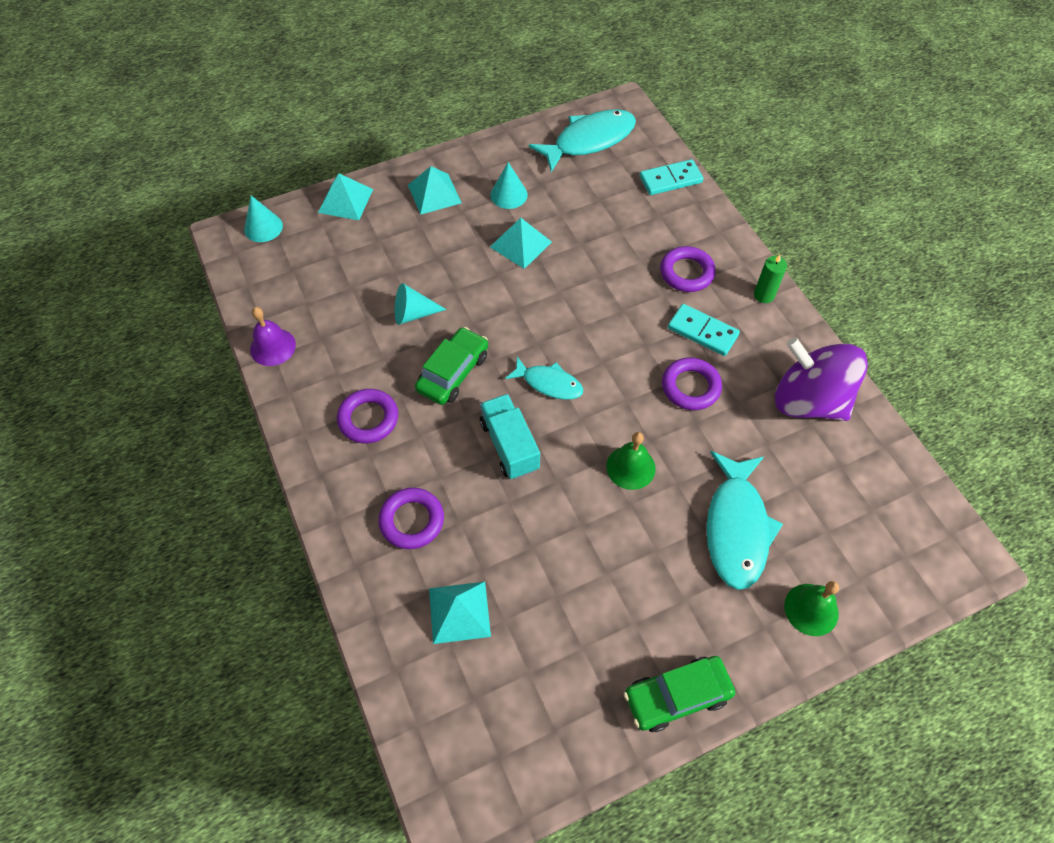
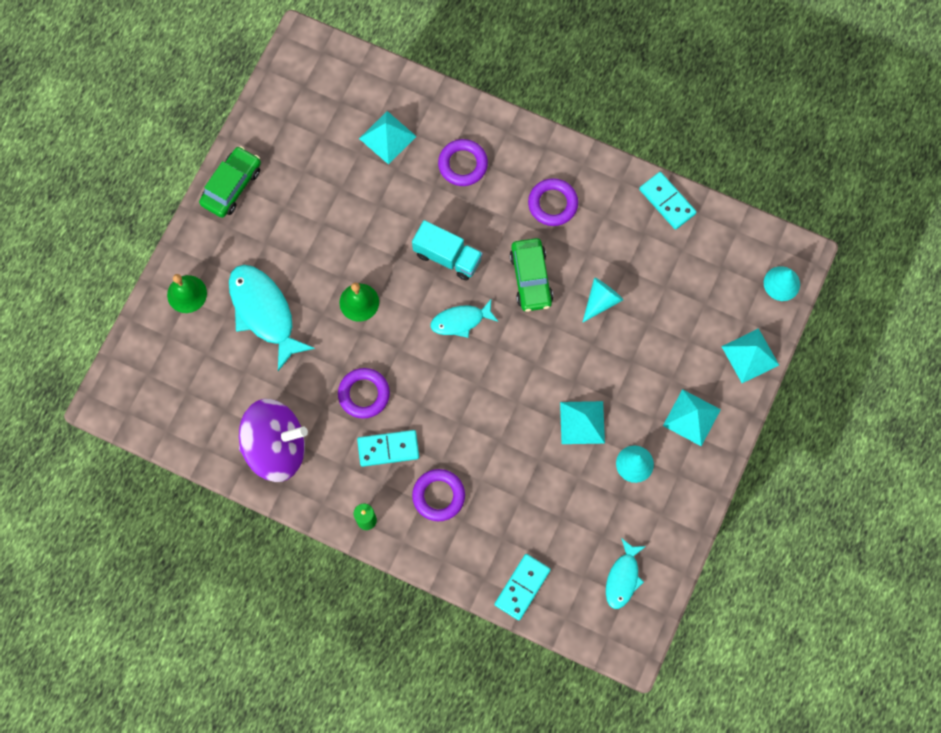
camera: 140 degrees right, 15 degrees up
purple bell [250,307,296,366] -> turquoise domino [639,172,697,230]
turquoise fish [529,109,636,172] -> turquoise fish [606,538,646,609], size x0.58

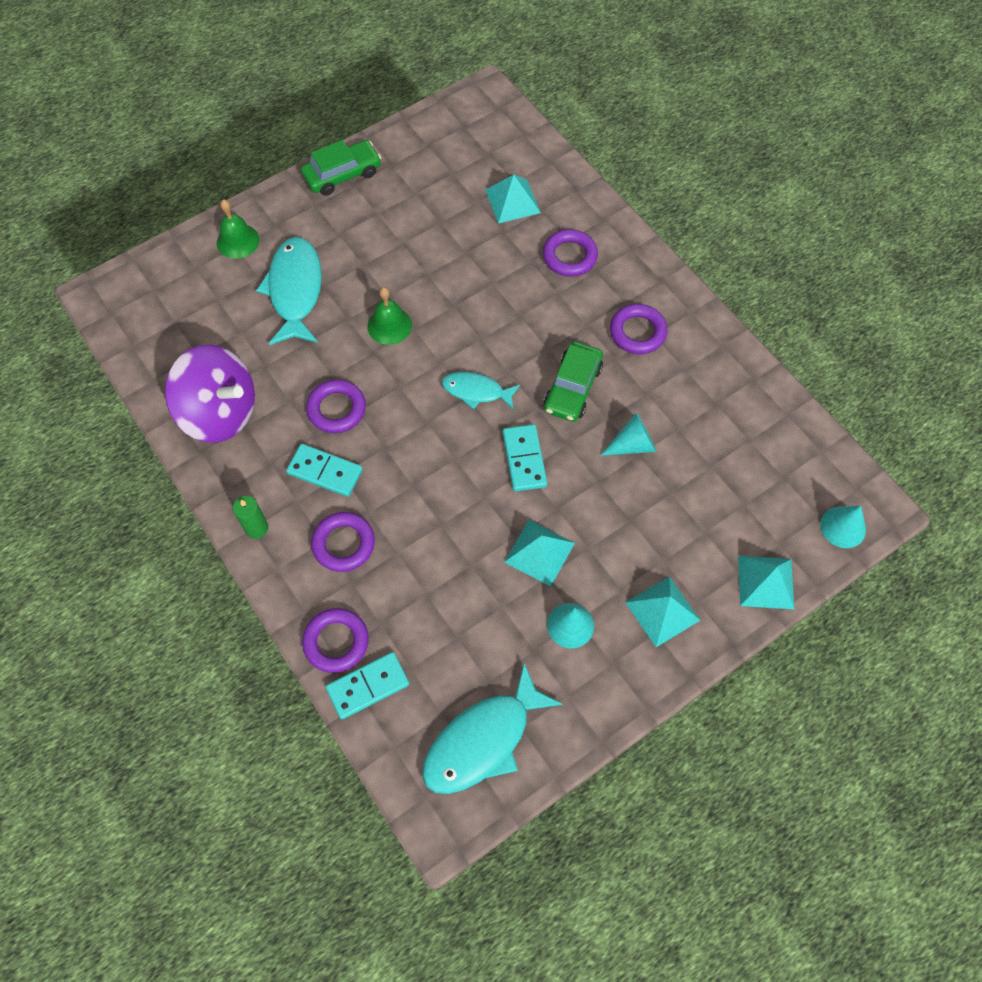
camera: 30 degrees right, 10 degrees down
turquoise truck [412,220,483,281] -> none
turquoise fish [606,538,646,609] -> turquoise fish [422,663,563,794], size x1.72
turquoise domino [639,172,697,230] -> turquoise domino moved to [503,424,547,492]
none -> purple ring [302,608,369,673]

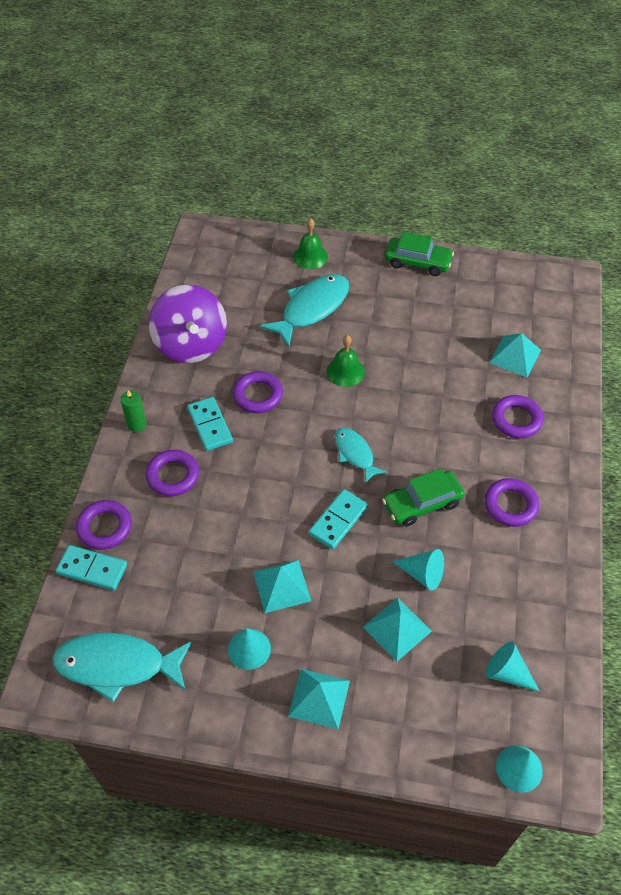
camera: 45 degrees right, 10 degrees down
turquoise pyramid [738,556,794,609] -> turquoise pyramid moved to [363,598,432,662]
none -> turquoise cone [485,641,539,691]

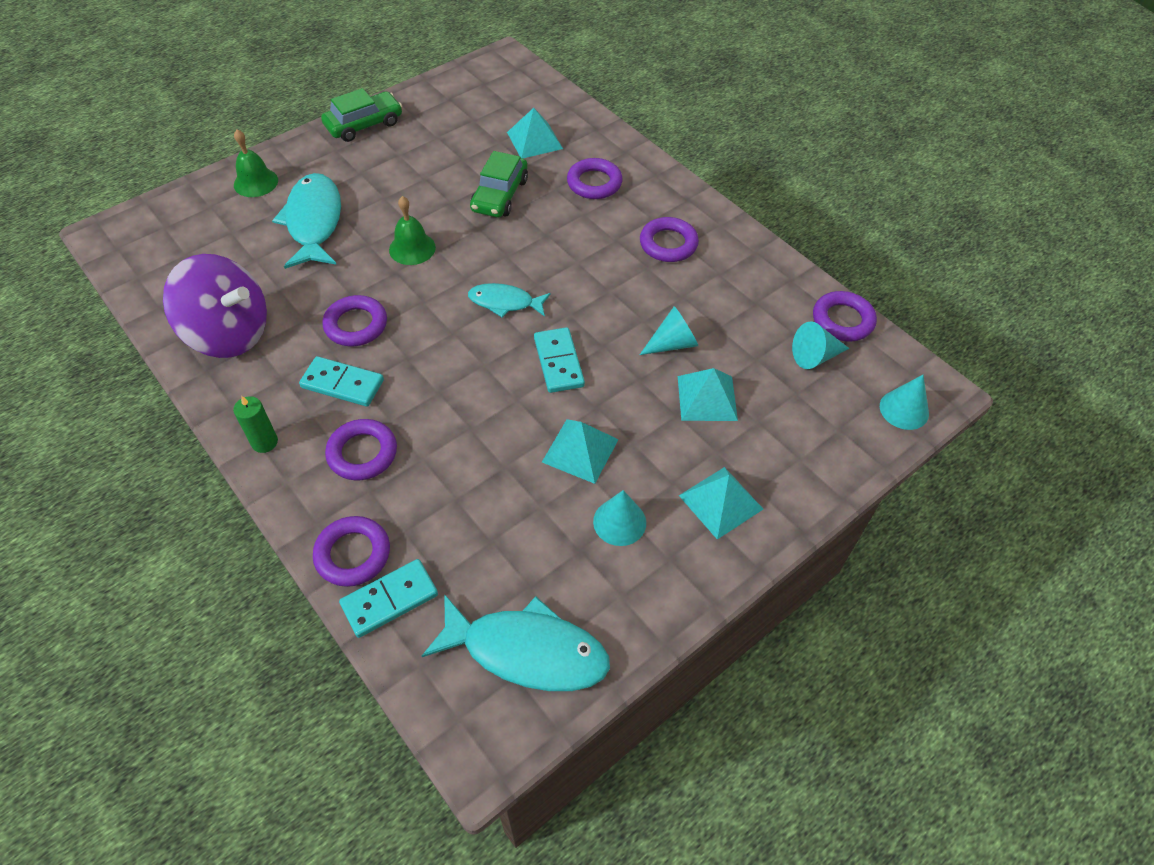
camera: 50 degrees left, 0 degrees up
turquoise fish [53,633,192,702] -> turquoise fish turned 120 degrees counterclockwise [422,594,610,691]
green car [382,468,465,526] -> green car moved to [470,151,528,217]
none -> purple ring [813,291,877,342]

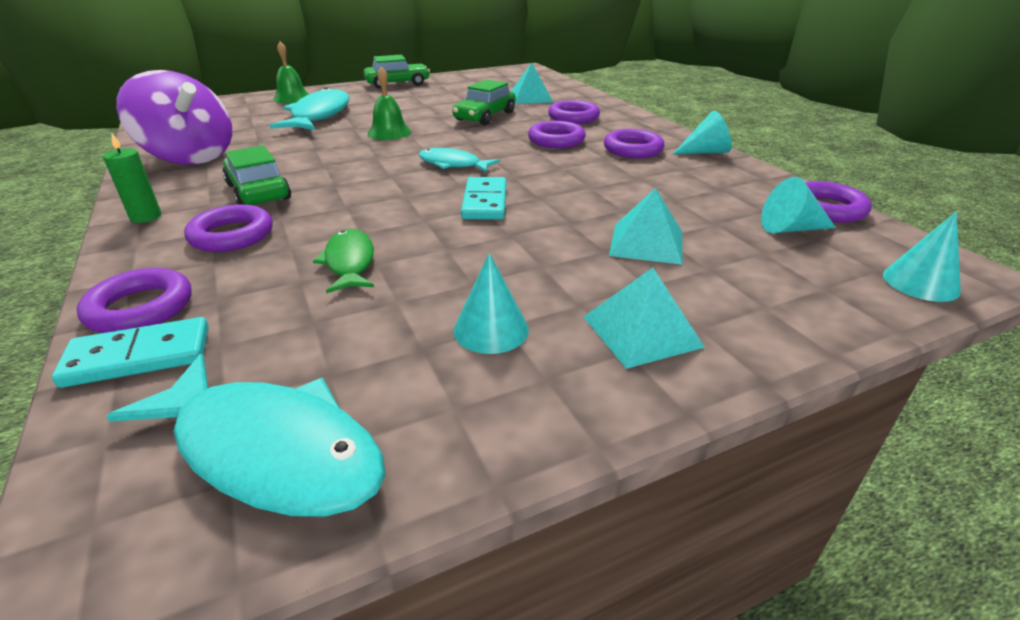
camera: 15 degrees right, 20 degrees down
turquoise domino [299,356,384,407] -> green car [222,145,291,205]
purple ring [322,295,387,346] -> purple ring moved to [528,121,586,148]
turquoise pyramid [542,419,619,484] -> none
turquoise cone [640,306,698,355] -> turquoise cone moved to [673,111,732,154]
none -> green fish [313,229,374,293]

